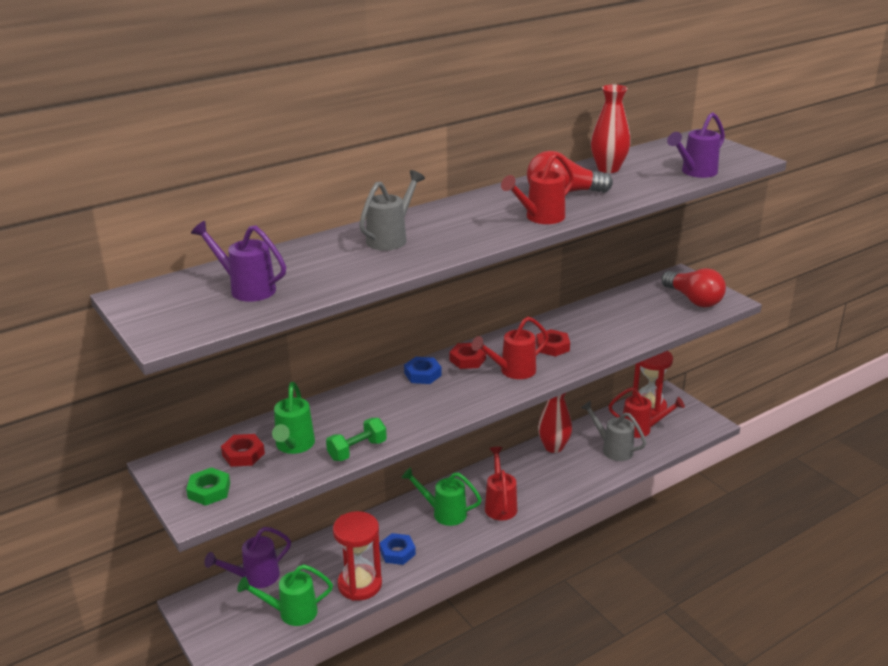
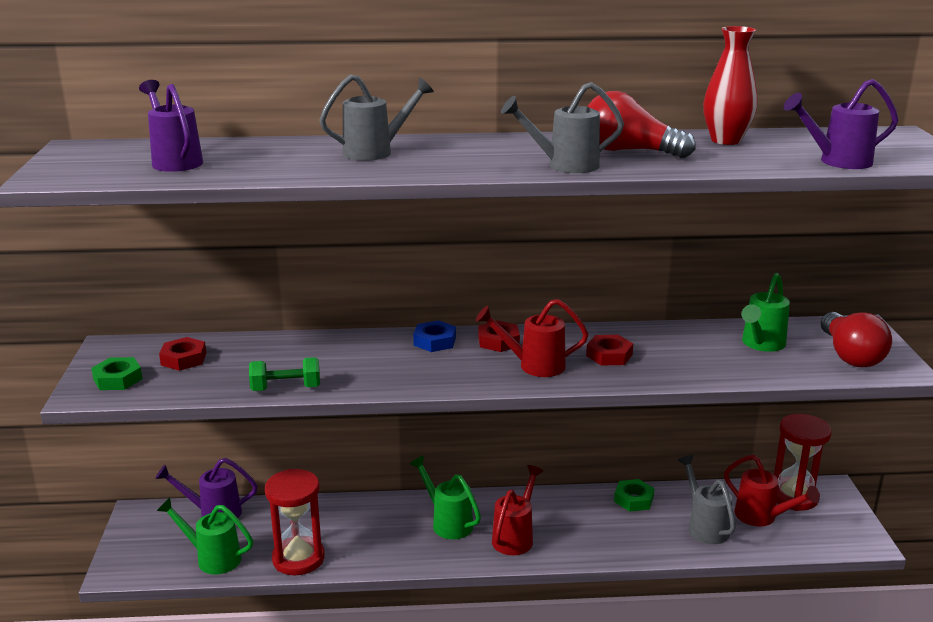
camera: 30 degrees right, 5 degrees down
green watering can [272,382,315,454] -> green watering can moved to [741,273,790,352]
blue nut [379,533,416,565] -> none
red watering can [501,153,574,224] -> grey watering can [501,82,624,173]
red vase [538,392,572,453] -> green nut [614,479,655,512]

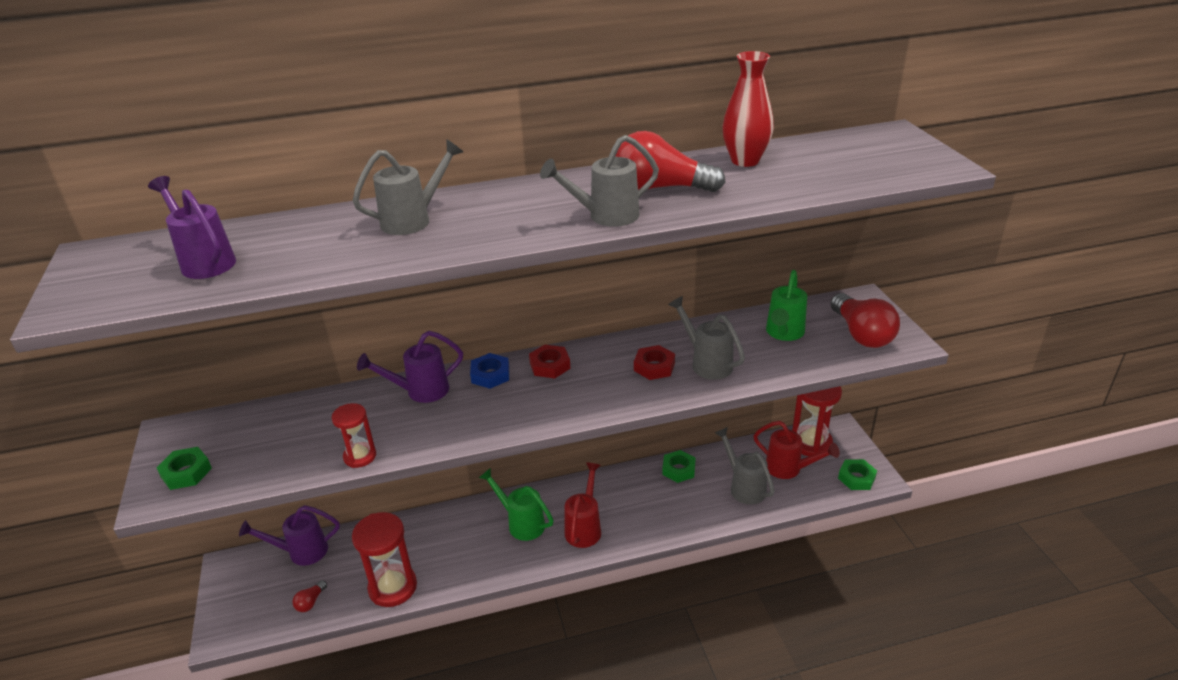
camera: 10 degrees left, 10 degrees up
green watering can [157,498,253,574] -> red light bulb [292,580,327,612]
red nut [159,337,206,371] -> none
green dumbbell [249,357,320,391] -> red hourglass [332,403,376,468]
red watering can [476,299,588,377] -> none
purple watering can [784,79,898,169] -> purple watering can moved to [357,331,463,403]
none -> grey watering can [668,296,745,380]
none -> green nut [838,459,877,490]

